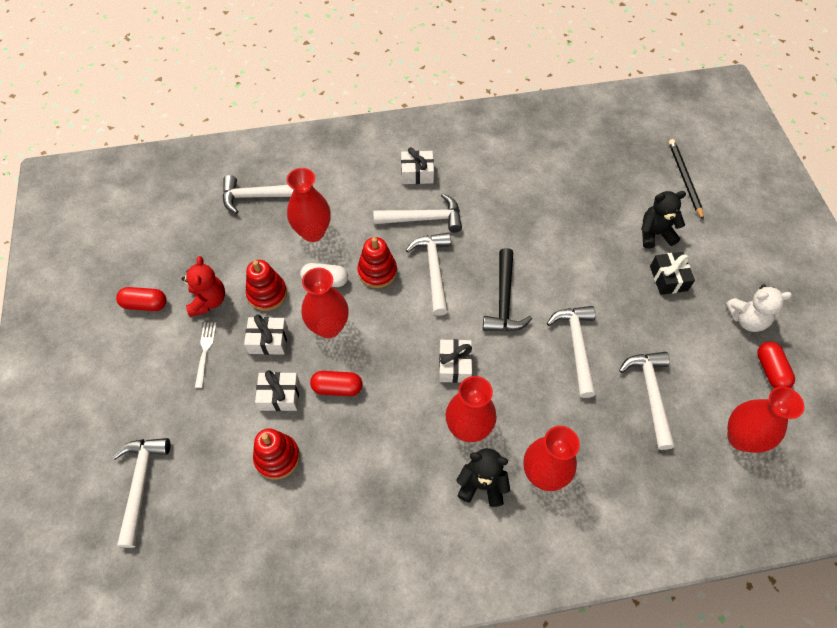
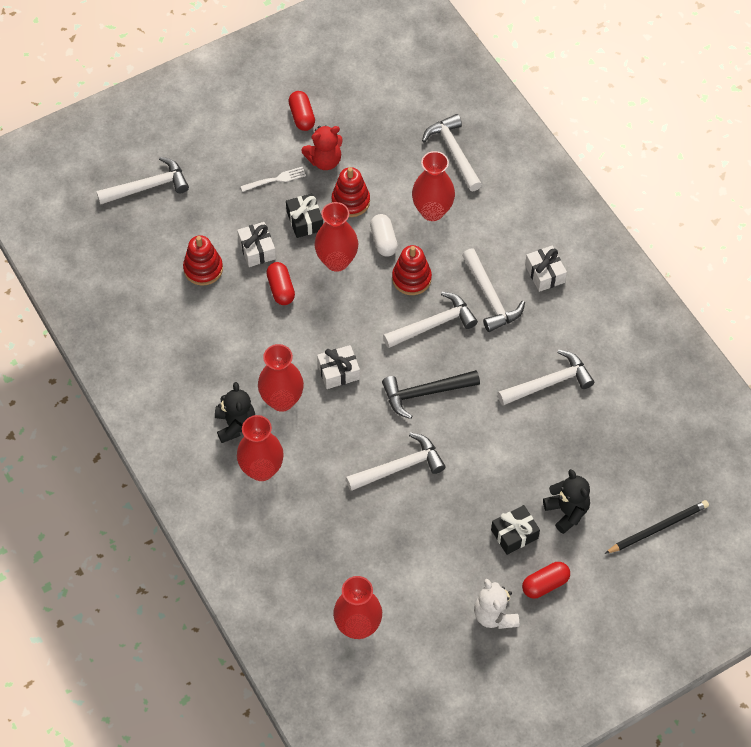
camera: 70 degrees right, 0 degrees up
white gift [244,315,288,355] -> black gift [286,193,323,238]
white hammer [619,352,675,450] -> white hammer moved to [498,350,594,406]
red capsule [757,342,795,388] -> red capsule moved to [522,562,570,598]

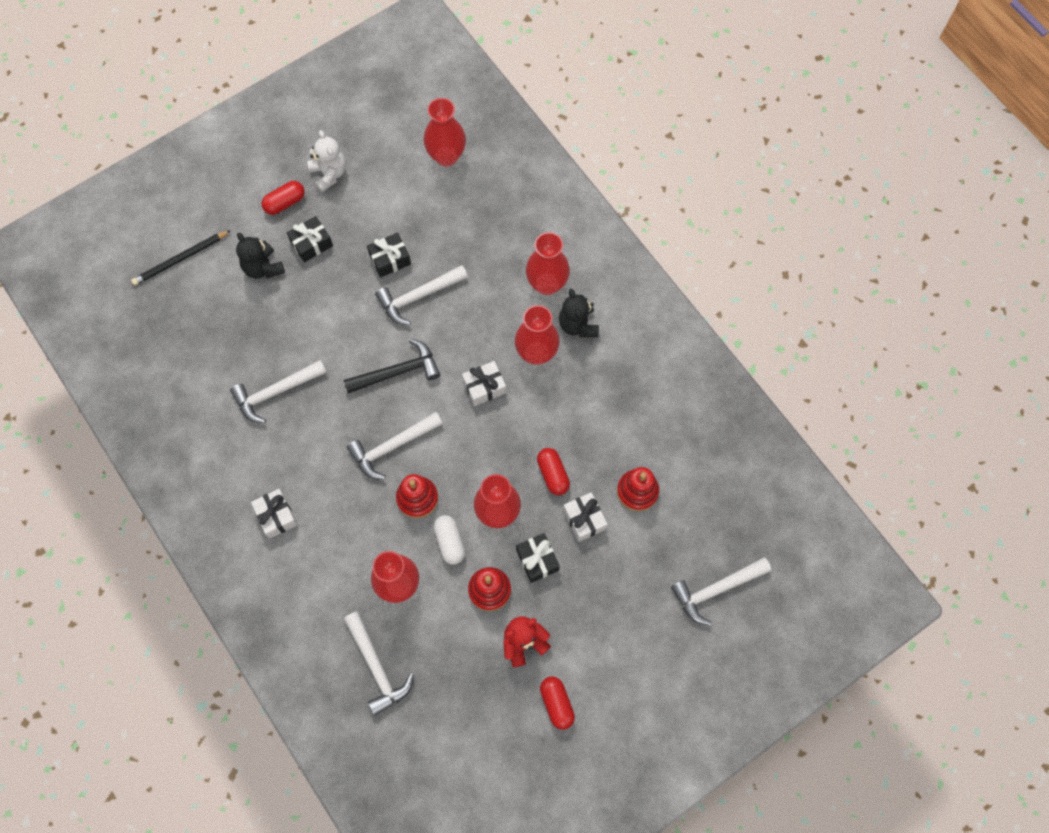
camera: 175 degrees right, 10 degrees up
white fork [240,167,306,192] -> none
white hammer [462,248,525,332] -> none
none -> black gift [367,233,411,277]

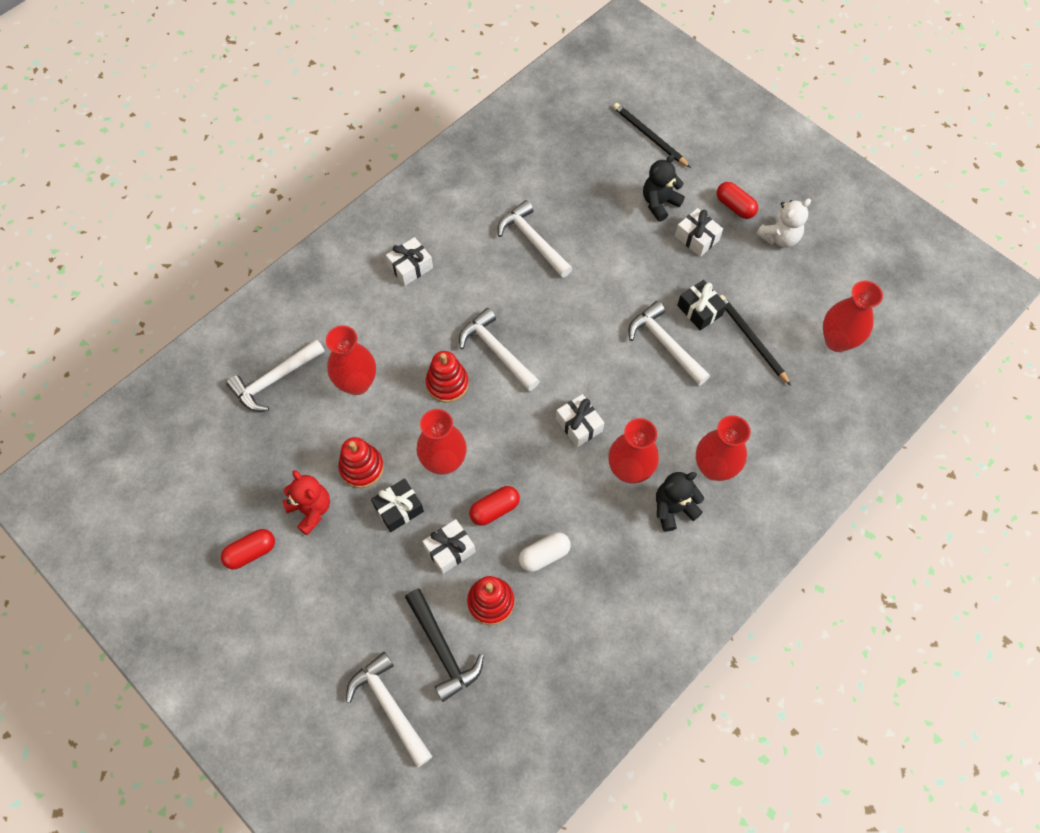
camera: 80 degrees right, 5 degrees down
black gift [287,216,333,263] -> white gift [675,208,723,257]
black hammer [344,339,440,394] -> black hammer moved to [405,589,484,702]
white capsule [433,515,465,565] -> white capsule moved to [519,532,571,572]
none -> black pencil [719,295,791,385]

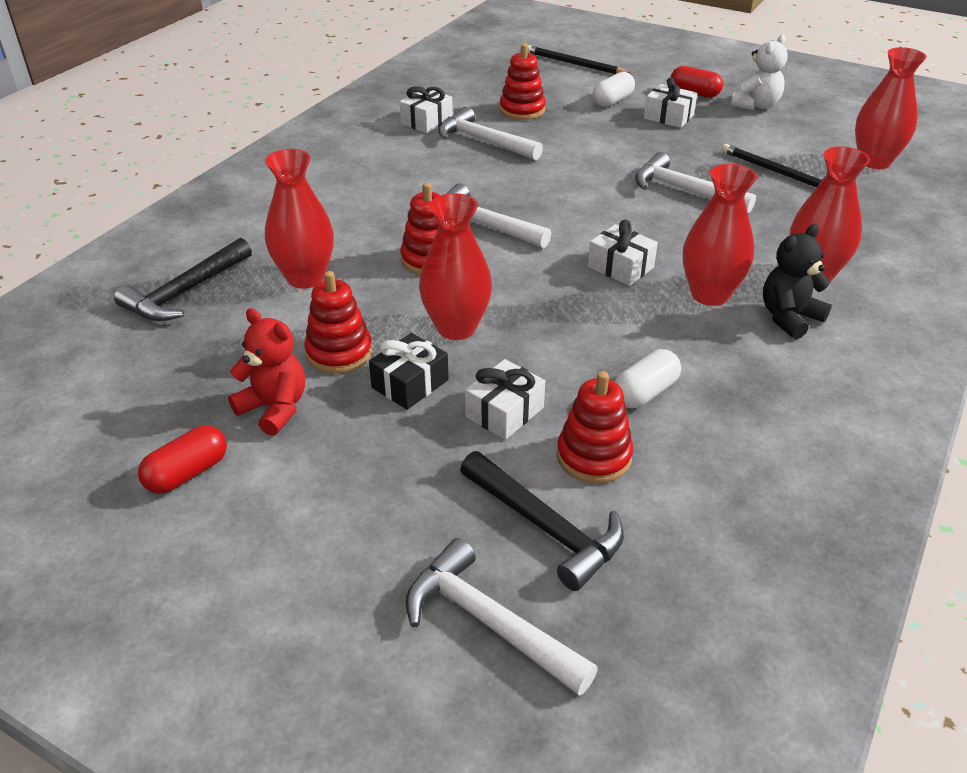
camera: 15 degrees left, 25 degrees down
white hammer [226,339,325,411] -> black hammer [114,238,252,321]
white gift [386,237,433,286] -> white gift moved to [400,86,453,133]
red capsule [469,486,520,526] -> none
black teddy bear [643,154,685,222] -> white capsule [593,72,635,107]
black gift [677,280,727,330] -> none
none -> red stacking toy [500,44,546,120]

